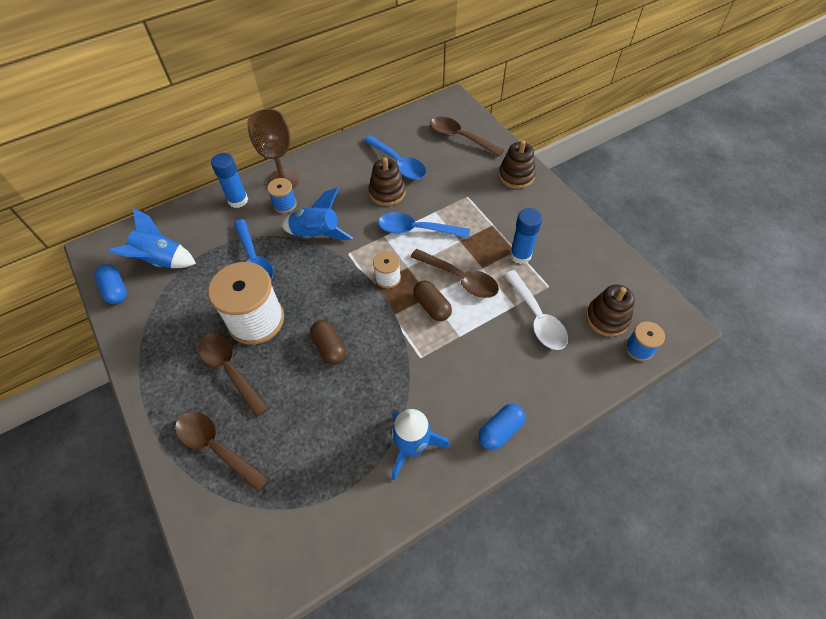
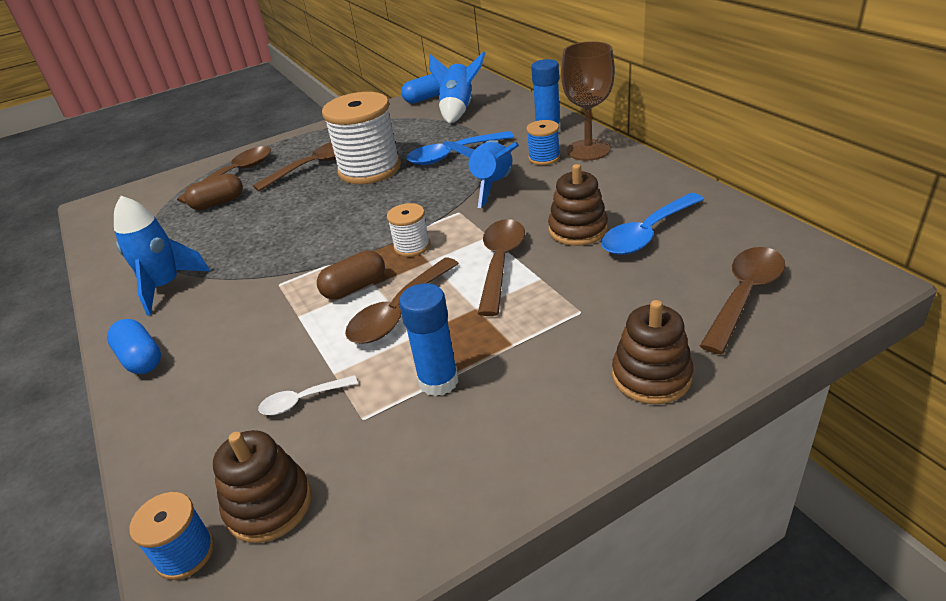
camera: 95 degrees right, 20 degrees down
brown capsule [310,320,346,365] -> brown capsule moved to [184,173,243,210]
blue spoon [378,212,470,238] -> brown spoon [478,219,525,316]
white spoon [504,270,568,350] -> white spoon [258,375,358,415], size x0.56

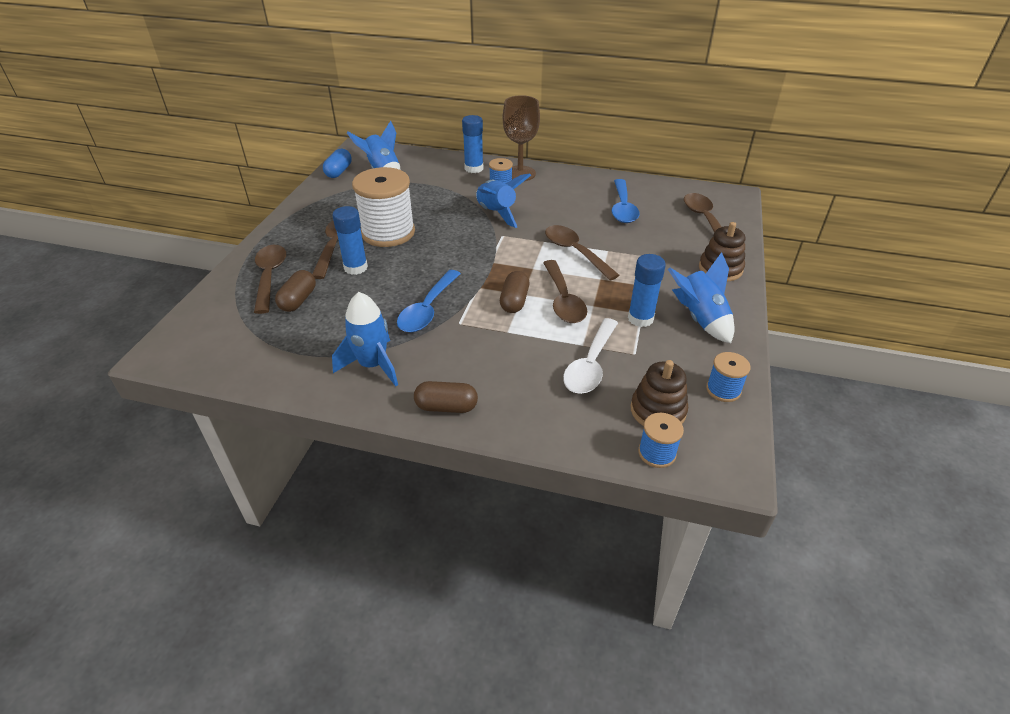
camera: 50 degrees left, 5 degrees up
blue capsule [107,319,161,374] -> brown capsule [414,381,478,413]
white spoon [258,375,358,415] -> white spoon [563,318,618,394], size x1.80
white spool [387,203,430,257] -> none
blue spoon [406,131,514,165] -> blue spoon moved to [397,270,461,332]
brown stacking toy [548,164,608,246] -> none
none -> blue glue stick [333,206,368,275]
none -> blue rocket [668,252,734,343]
none -> blue spool [706,352,750,402]

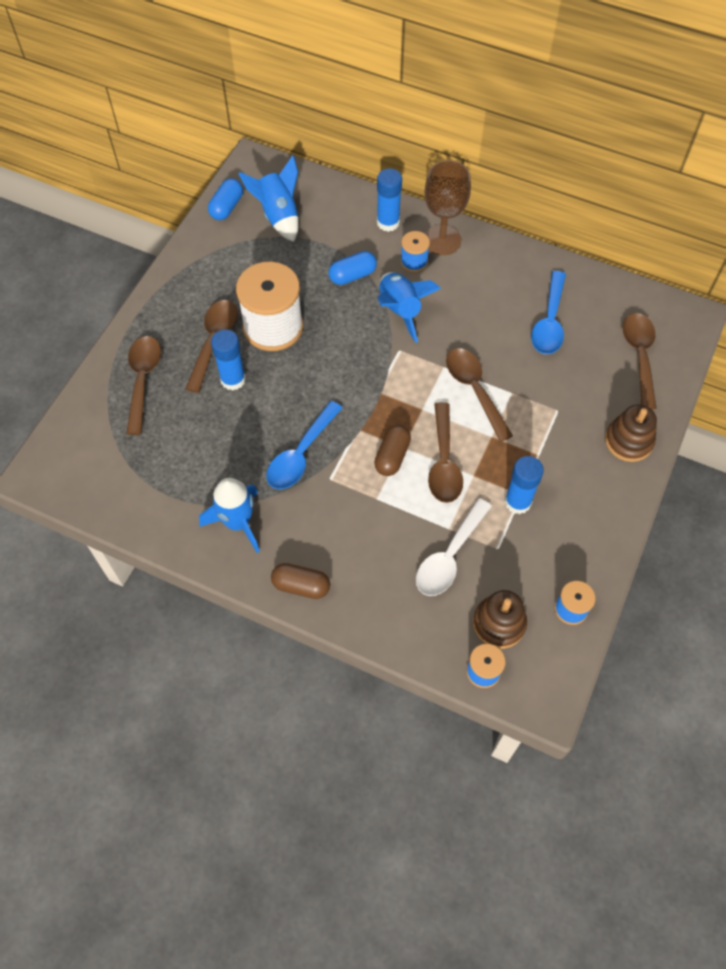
camera: 10 degrees right, 20 degrees up
brown capsule [275,270,316,312] -> none
blue rocket [668,252,734,343] -> none
none -> blue capsule [329,251,377,285]

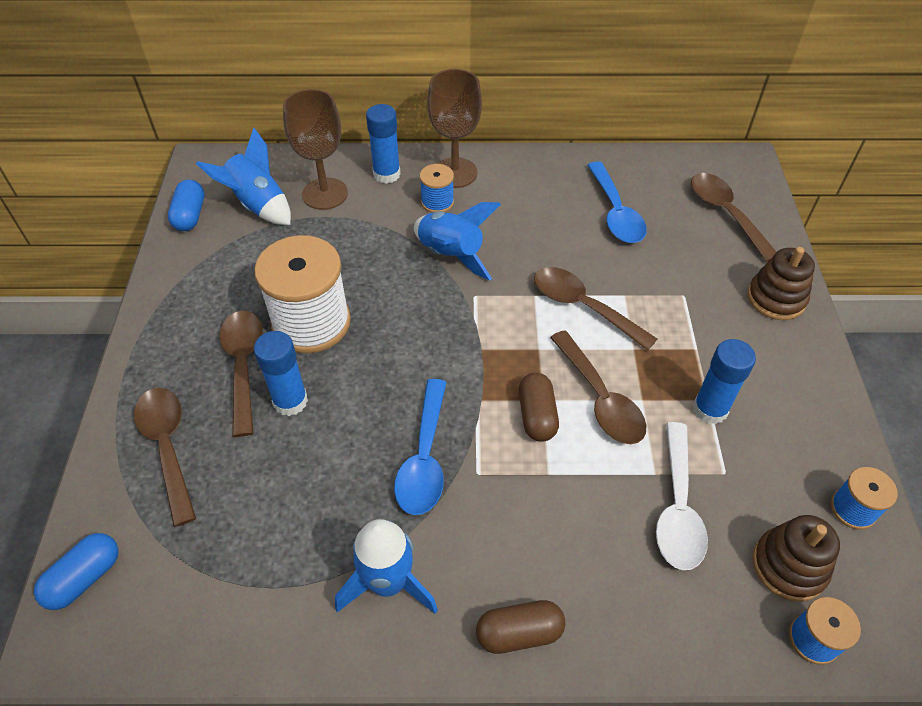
camera: 25 degrees left, 10 degrees down
blue capsule [329,251,377,285] -> blue capsule moved to [34,533,118,610]
none -> brown goblet [283,89,348,210]

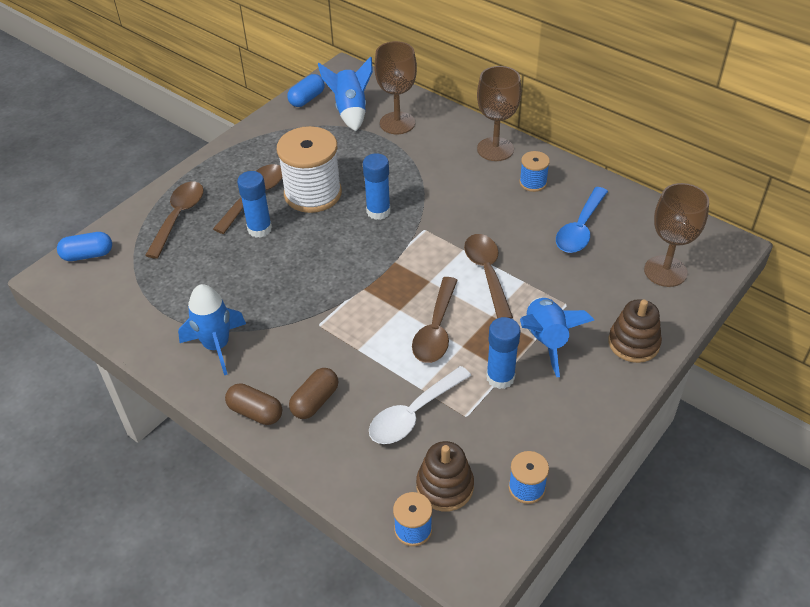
camera: 40 degrees right, 5 degrees down
blue glue stick [366,104,401,184] -> blue glue stick moved to [363,153,391,220]
blue spoon [394,379,447,515] -> none
blue rocket [414,202,501,281] -> blue rocket moved to [520,298,594,377]
blue spool [420,164,454,213] -> blue spool moved to [519,151,550,192]
brown capsule [519,373,559,442] -> brown capsule moved to [289,368,338,419]
brown spoon [691,173,776,262] -> brown goblet [644,183,709,287]

